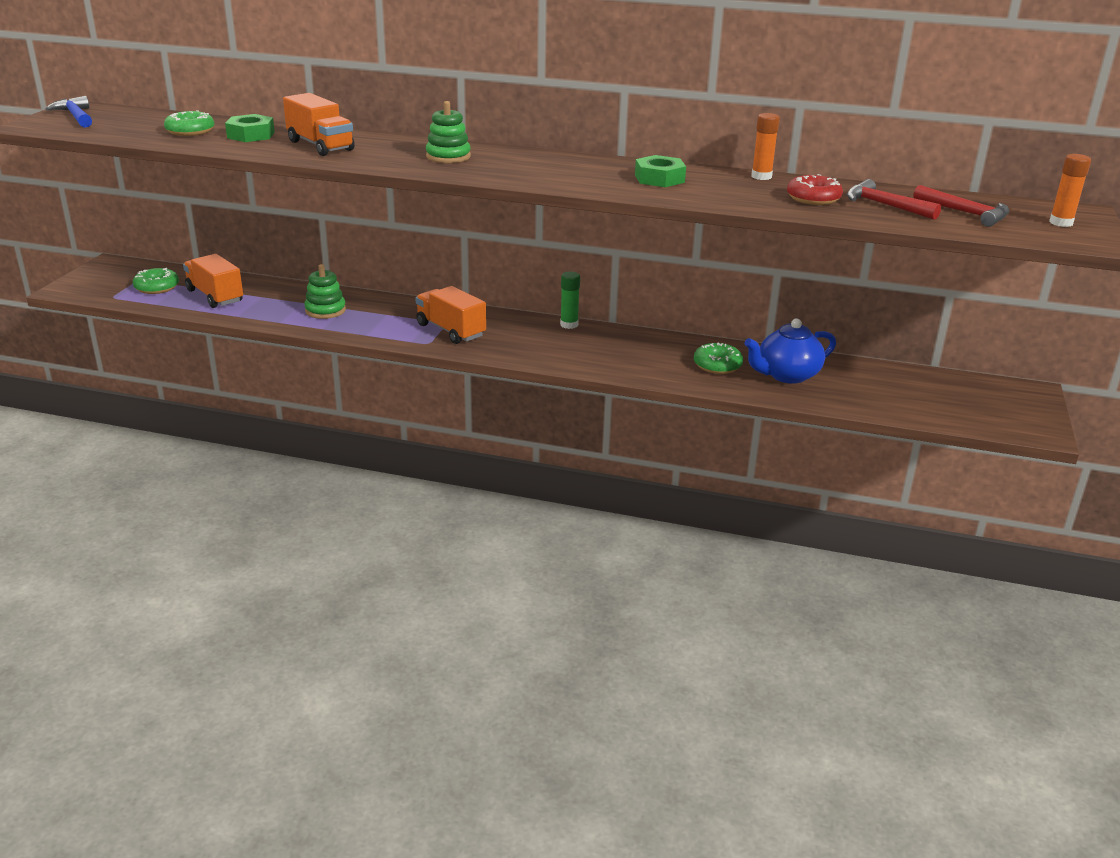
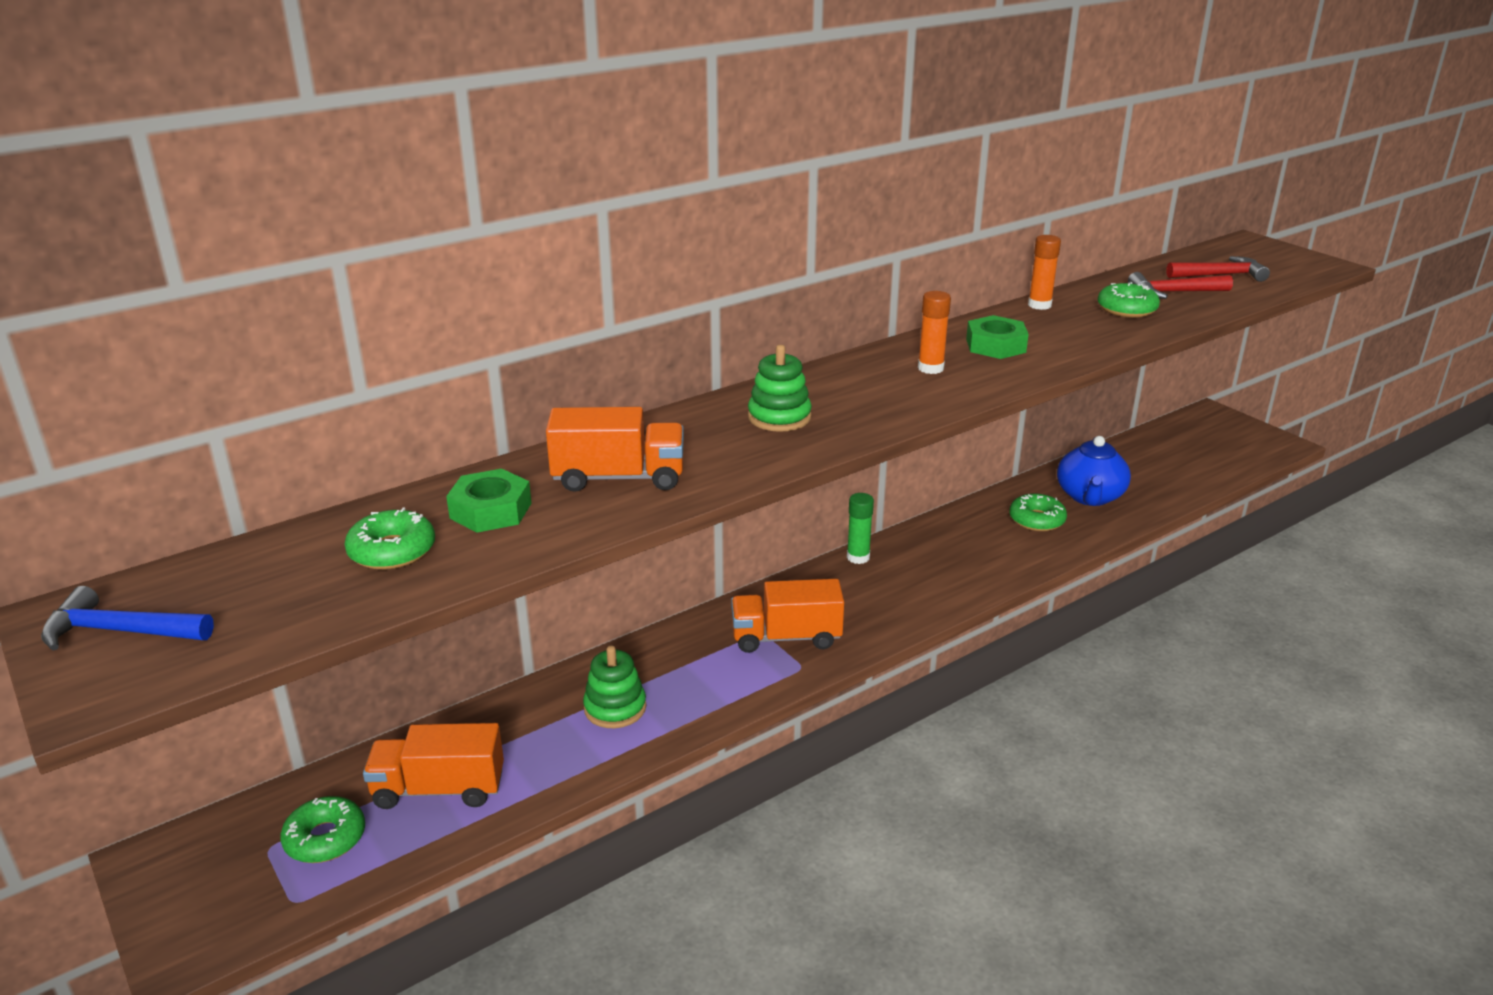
camera: 50 degrees left, 0 degrees up
red donut [787,174,843,205] -> green donut [1098,282,1160,318]
orange glue stick [1049,154,1091,227] -> orange glue stick moved to [918,291,951,374]

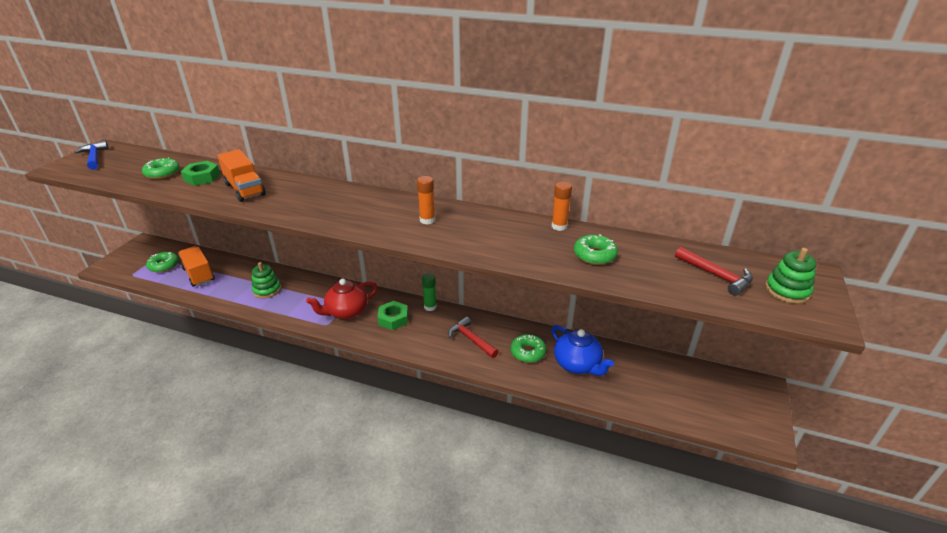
camera: 55 degrees right, 5 degrees up
orange truck [731,579,844,653] -> red teapot [306,279,378,319]
green stacking toy [748,345,812,432] -> green stacking toy moved to [765,248,816,304]
green nut [966,315,1029,359] -> green nut moved to [377,301,408,330]
blue teapot [1057,436,1131,506] -> blue teapot turned 105 degrees counterclockwise [551,325,614,376]
red hammer [1128,272,1233,299] -> red hammer moved to [448,316,499,358]

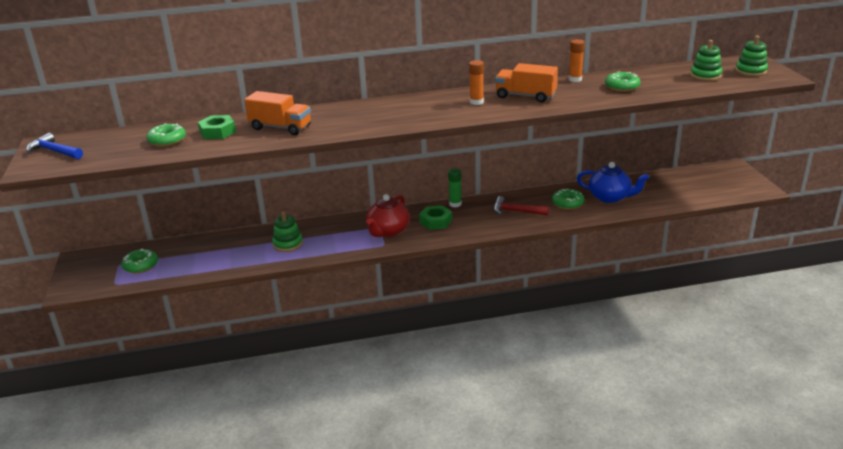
camera: 30 degrees left, 5 degrees down
orange truck [178,246,215,287] -> orange truck moved to [495,63,558,103]
red hammer [675,247,753,296] -> green stacking toy [690,40,722,81]

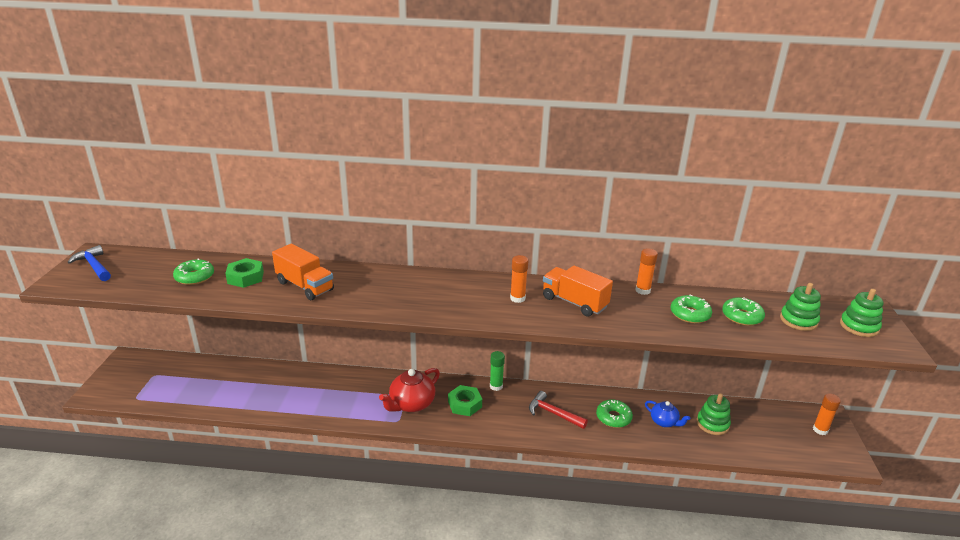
camera: 15 degrees right, 0 degrees up
green donut [121,249,158,273] -> green donut moved to [722,297,765,326]
green stacking toy [272,212,303,252] -> green stacking toy moved to [697,393,731,435]
blue teapot [577,162,649,203] -> blue teapot [645,400,690,427], size x0.60
none -> orange glue stick [813,393,841,435]

